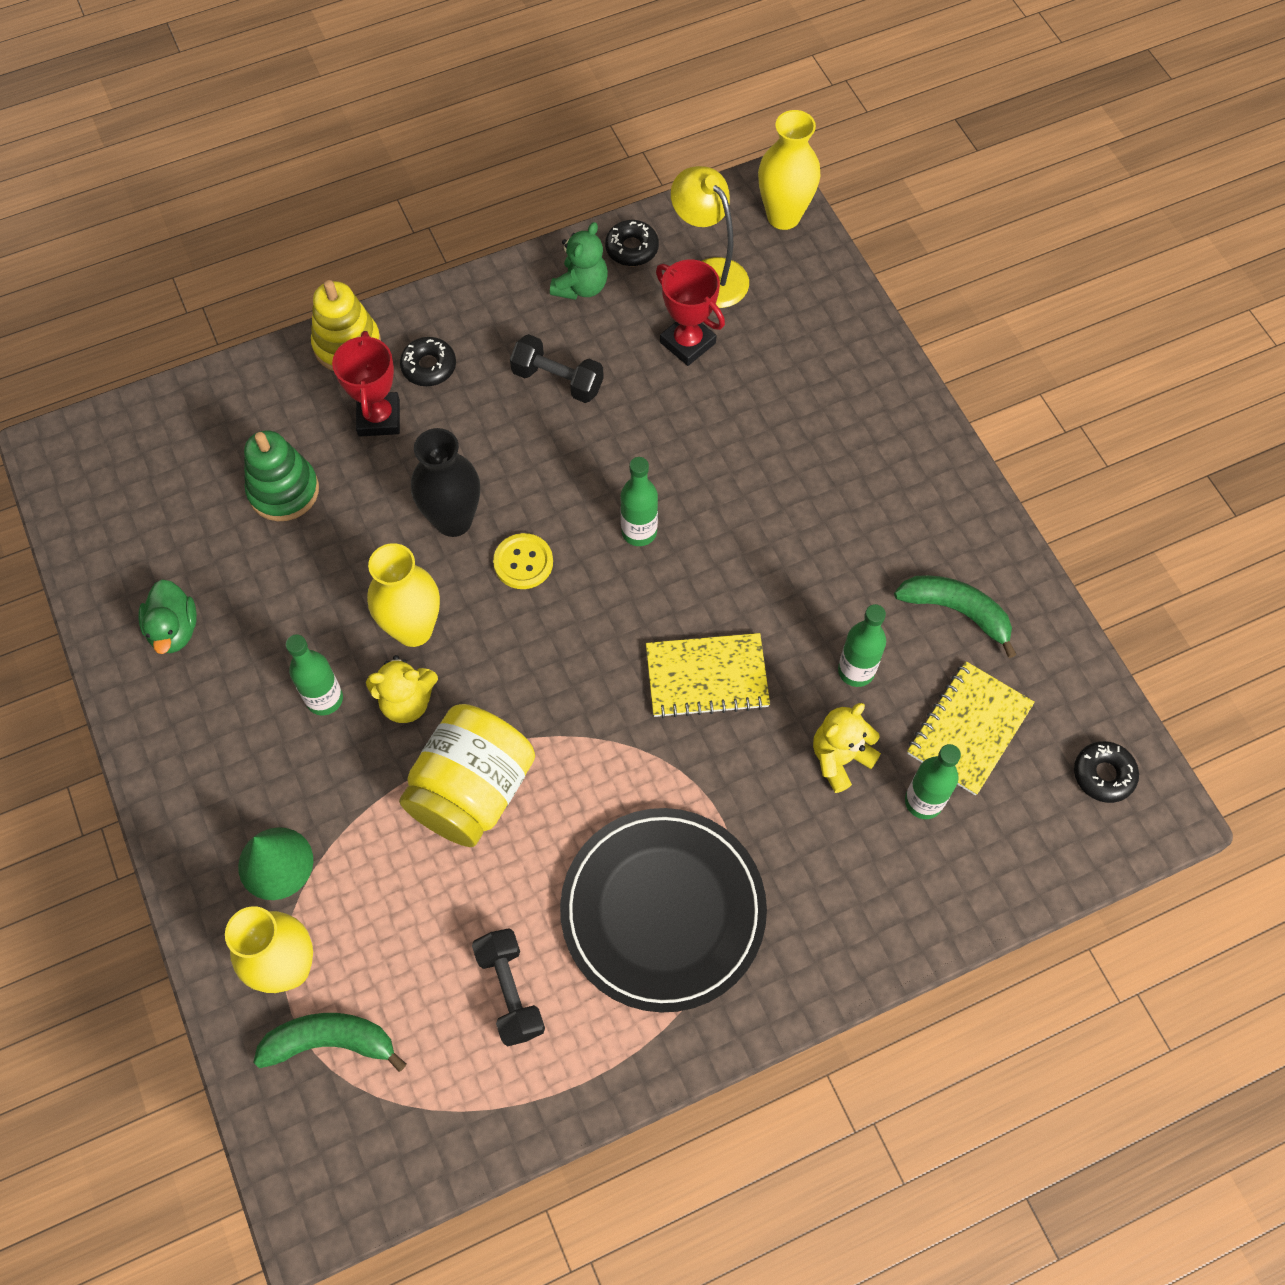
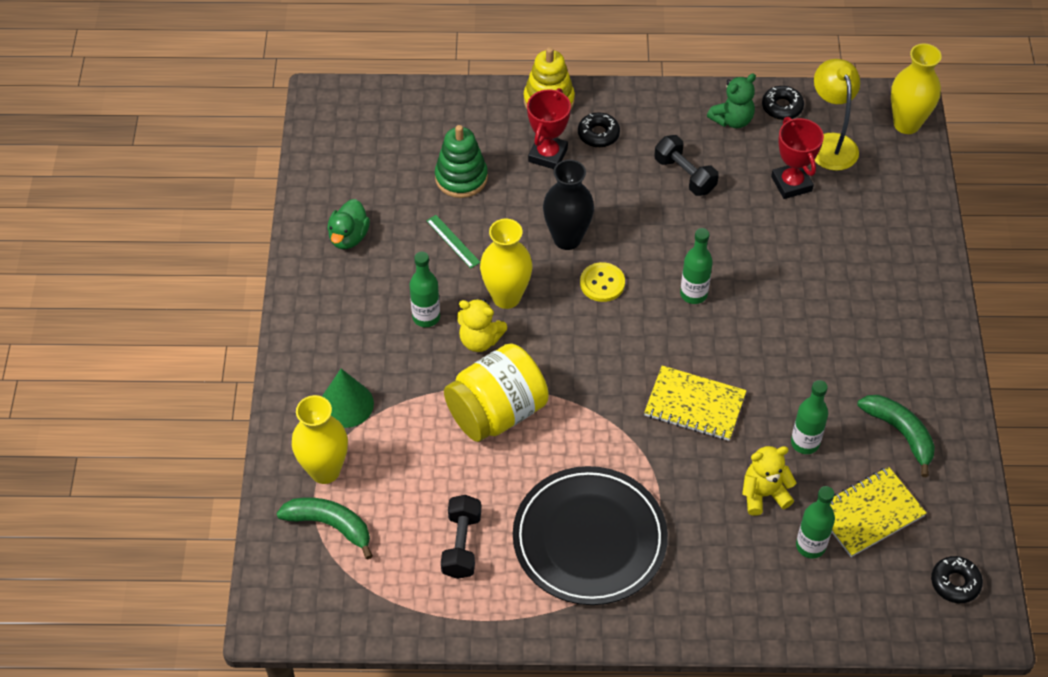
camera: 25 degrees right, 10 degrees down
none -> green ruler [426,215,480,268]

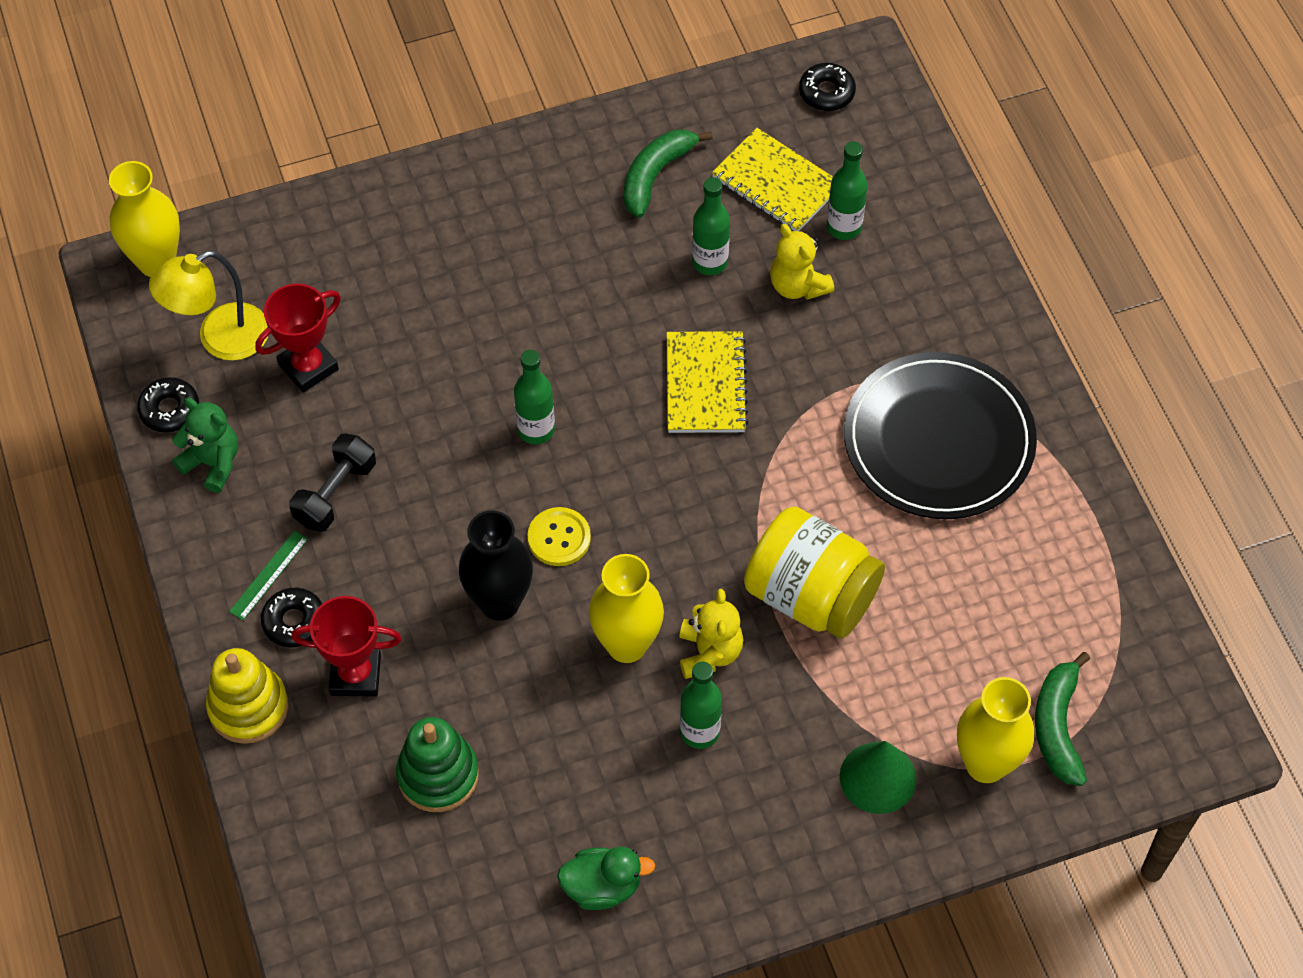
camera: 110 degrees left, 5 degrees up
green ruler [426,215,480,268] -> green ruler moved to [229,531,308,620]
black dumbbell [441,495,481,579] -> none

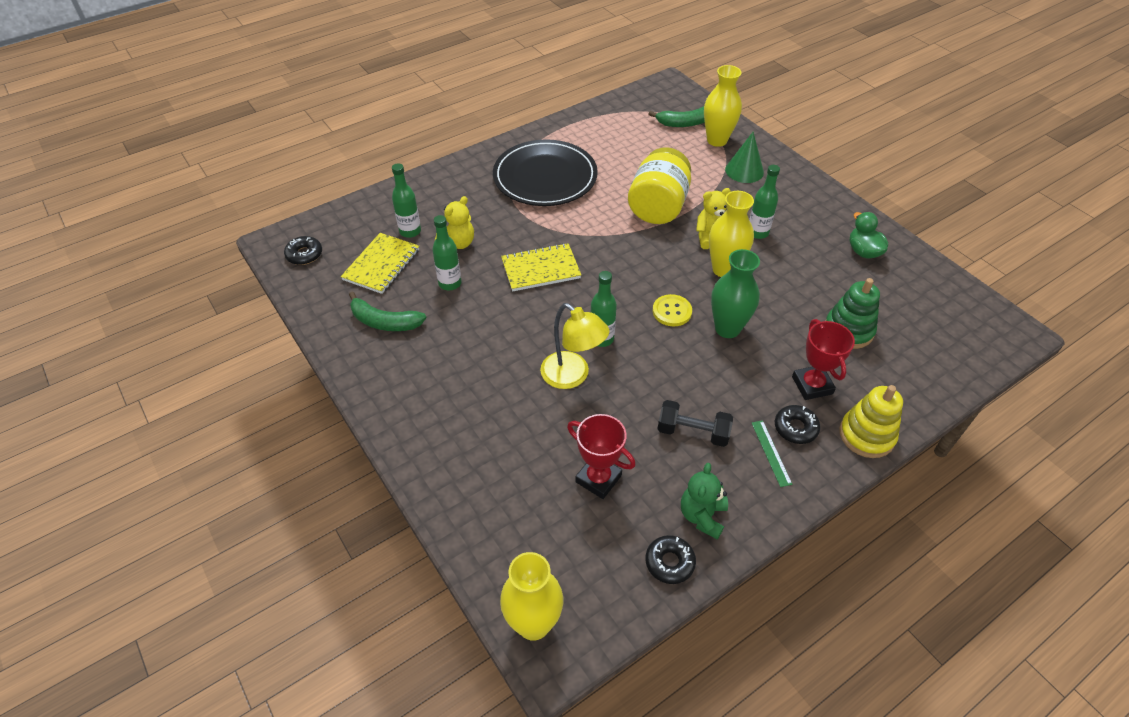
camera: 105 degrees left, 10 degrees down
yellow lamp [149,251,268,361] -> yellow lamp moved to [540,303,610,389]
green ruler [229,531,308,620] -> green ruler turned 60 degrees clockwise [752,420,792,487]
black vase [459,511,533,621] -> green vase [711,249,760,338]

